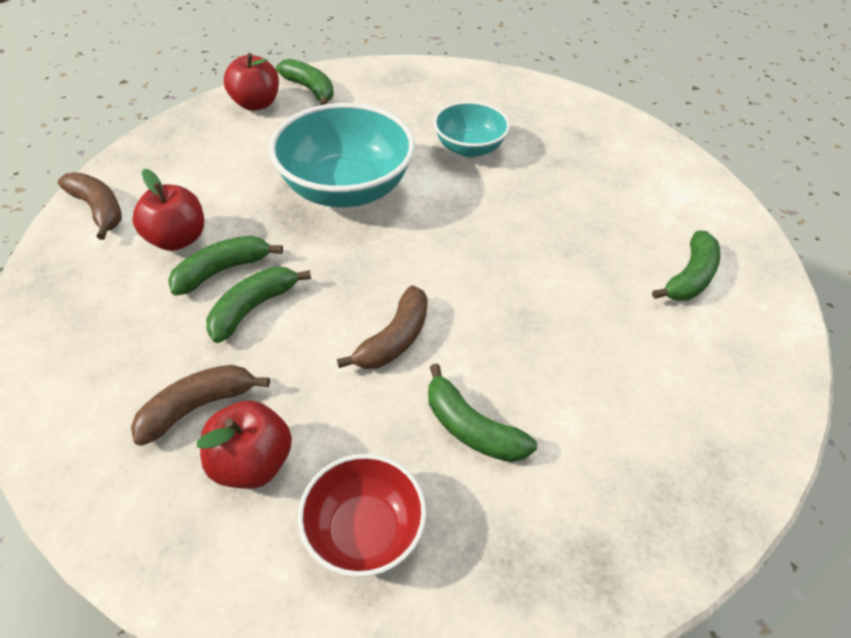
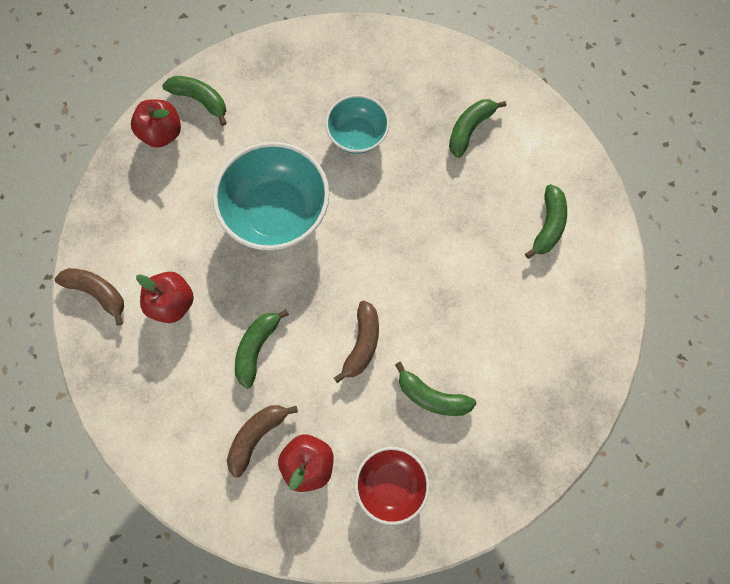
camera: 15 degrees left, 25 degrees up
green banana [168,236,283,295] -> green banana moved to [449,99,506,158]

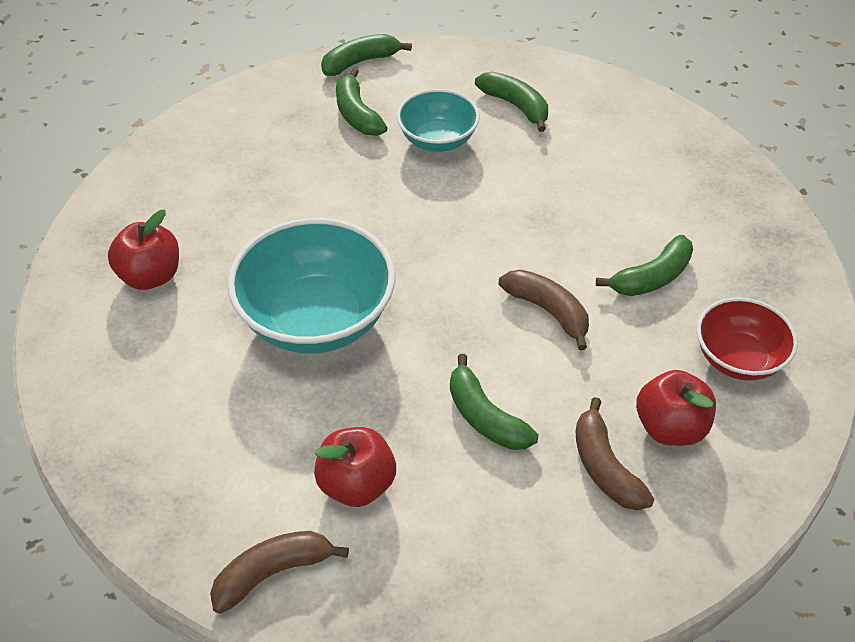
camera: 60 degrees left, 25 degrees down
red apple [131,99,181,148] -> red apple moved to [108,210,179,290]
green banana [162,76,227,126] -> green banana moved to [321,34,412,76]
turquoise bowl [325,95,390,154] -> turquoise bowl moved to [397,89,480,152]

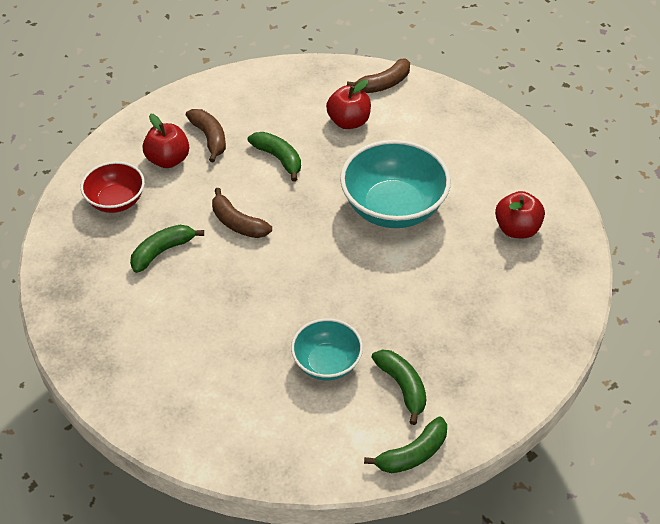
camera: 175 degrees right, 0 degrees up
green banana [475,72,548,132] -> none

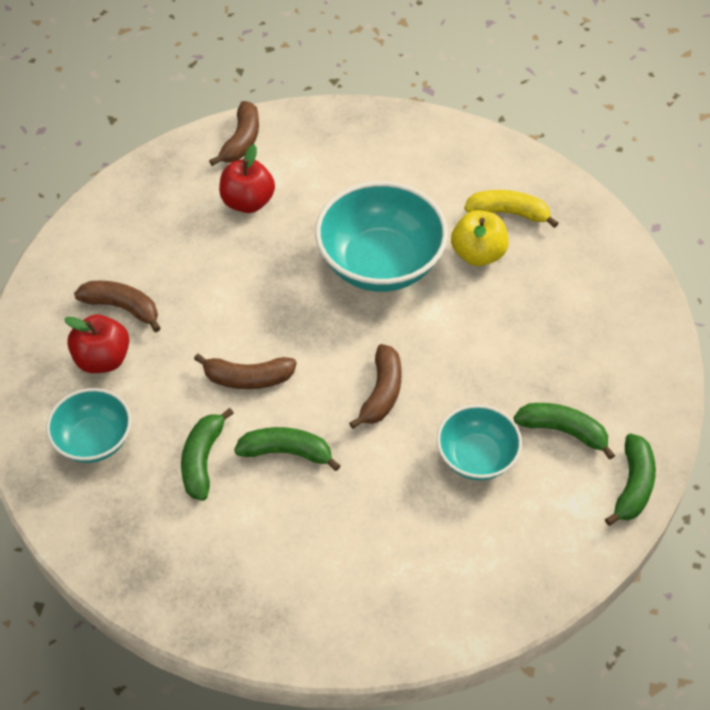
camera: 40 degrees left, 5 degrees up
red bowl [80,161,145,213] -> turquoise bowl [46,388,131,463]
green banana [248,132,301,181] -> green banana moved to [234,427,341,471]
red apple [495,191,545,238] -> yellow banana [464,190,558,228]
none -> brown banana [349,344,402,429]
none -> yellow apple [451,210,509,266]

